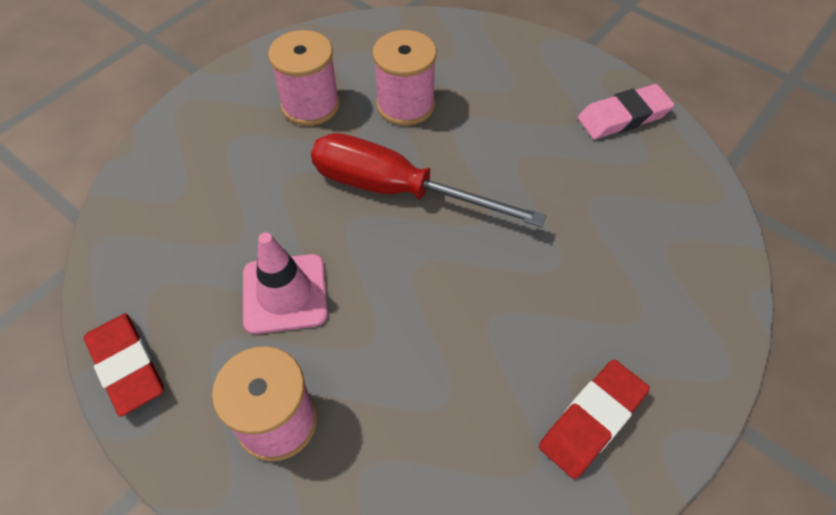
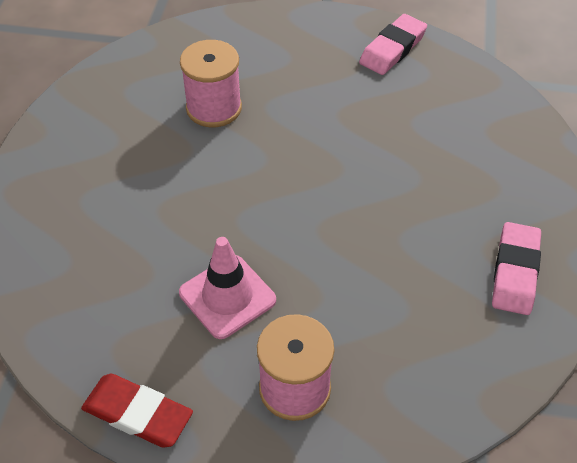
camera: 30 degrees left, 5 degrees down
pink spool [268,30,340,126] -> none
red screwdriver [311,133,547,227] -> none
red eraser [539,360,650,479] -> pink eraser [492,222,541,315]

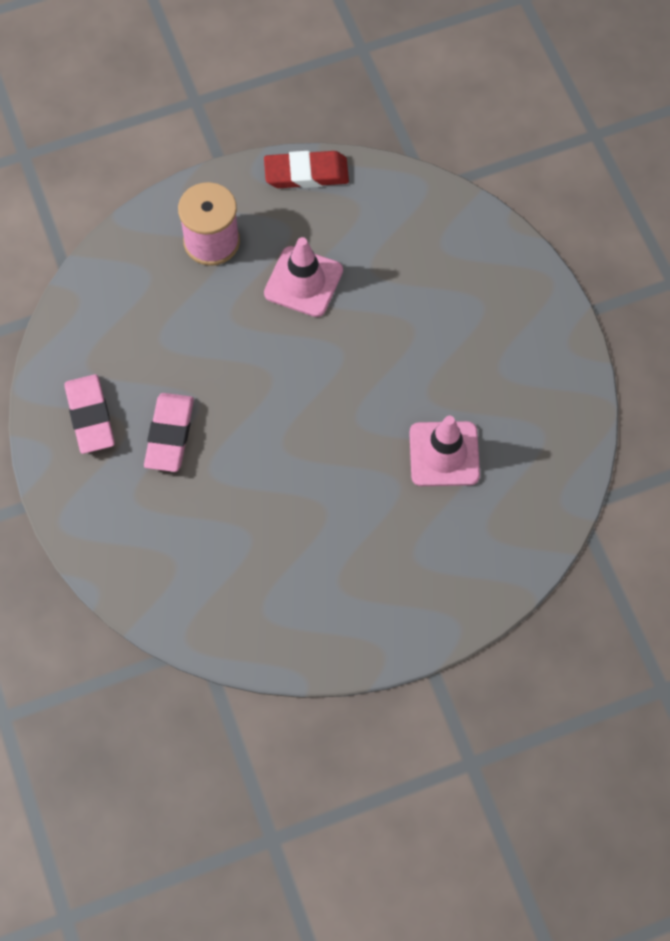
camera: 150 degrees right, 15 degrees up
pink spool [180,40,242,127] -> pink traffic cone [409,416,480,486]
pink eraser [359,14,427,75] -> pink eraser moved to [144,393,194,472]

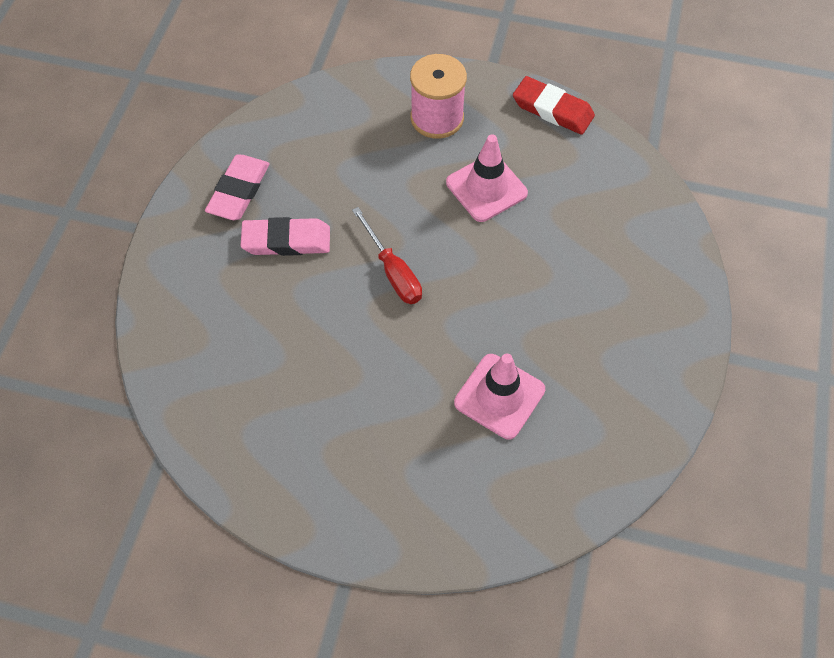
camera: 35 degrees right, 5 degrees down
pink eraser [144,393,194,472] -> pink eraser turned 45 degrees clockwise [241,217,330,256]
none -> red screwdriver [352,207,422,304]

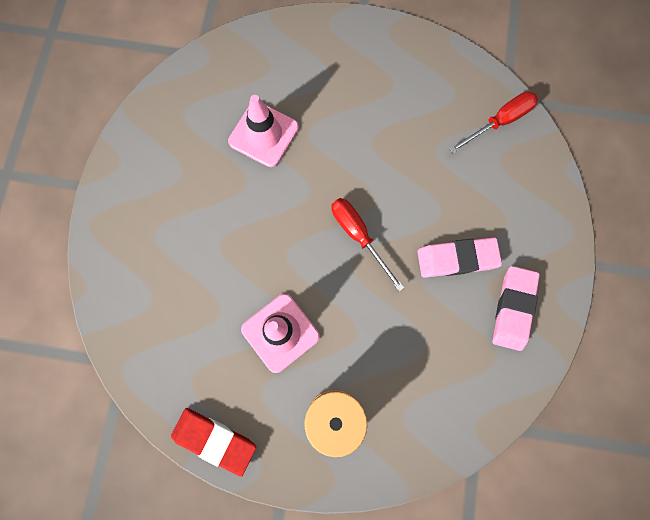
camera: 175 degrees right, 15 degrees up
none -> red screwdriver [449,91,538,153]

